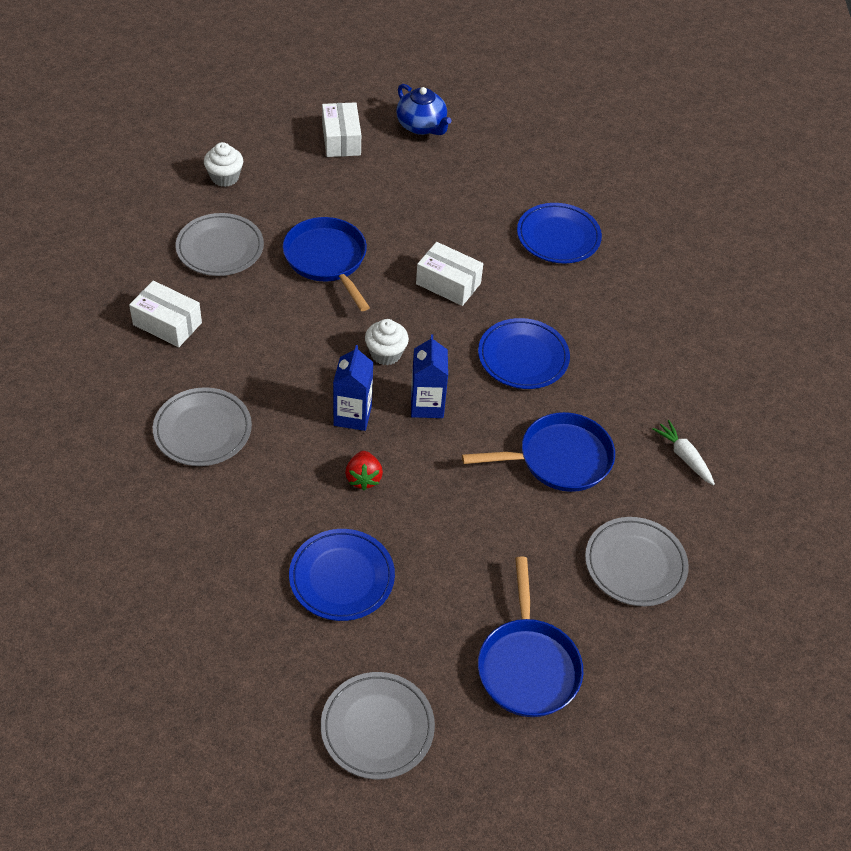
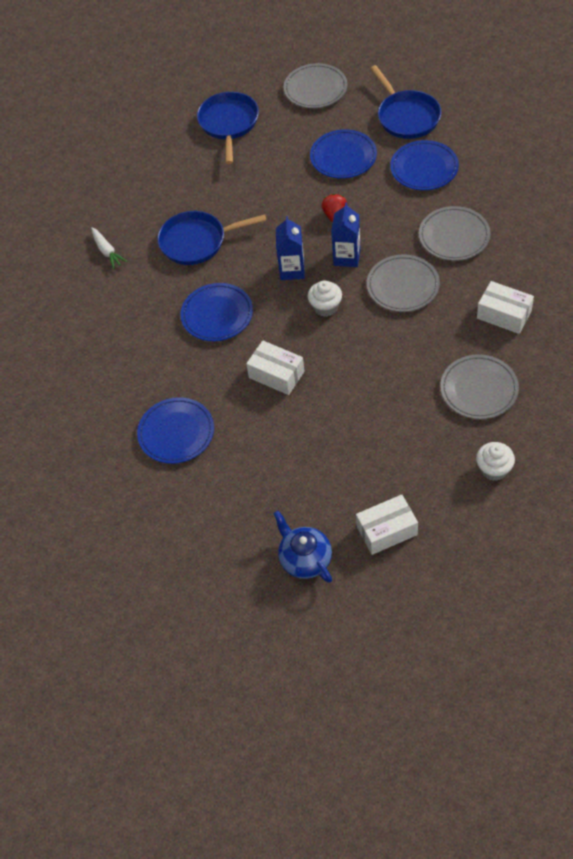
camera: 170 degrees left, 5 degrees up
blue pan [283,217,370,311] -> blue pan moved to [370,65,441,139]
white box [322,102,361,157] -> white box turned 75 degrees clockwise [356,495,418,555]
grey plate [585,517,689,606] -> grey plate moved to [367,254,440,312]
none -> blue plate [390,140,459,190]

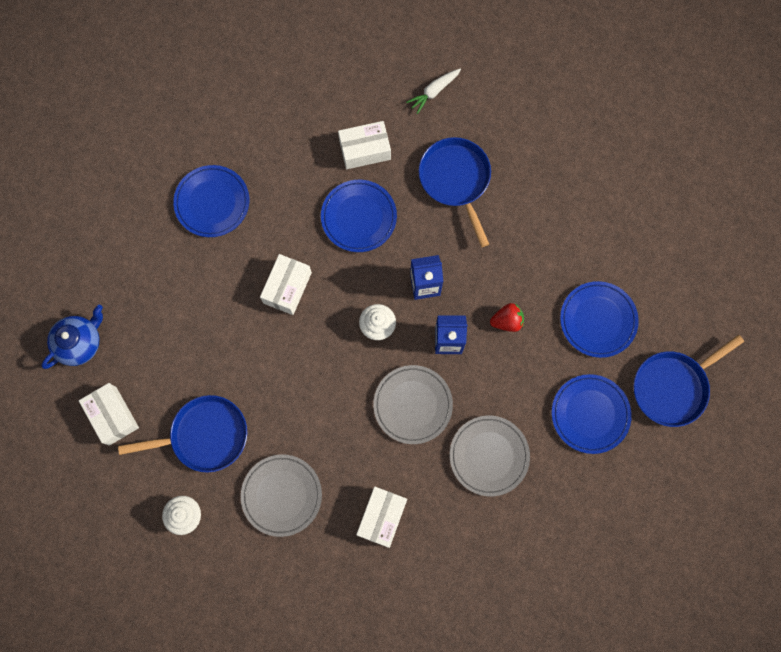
camera: 75 degrees right, 20 degrees up
blue pan [197,92,259,164] -> blue pan moved to [118,395,247,473]
grey plate [284,63,347,108] -> none
none -> white box [338,121,391,169]

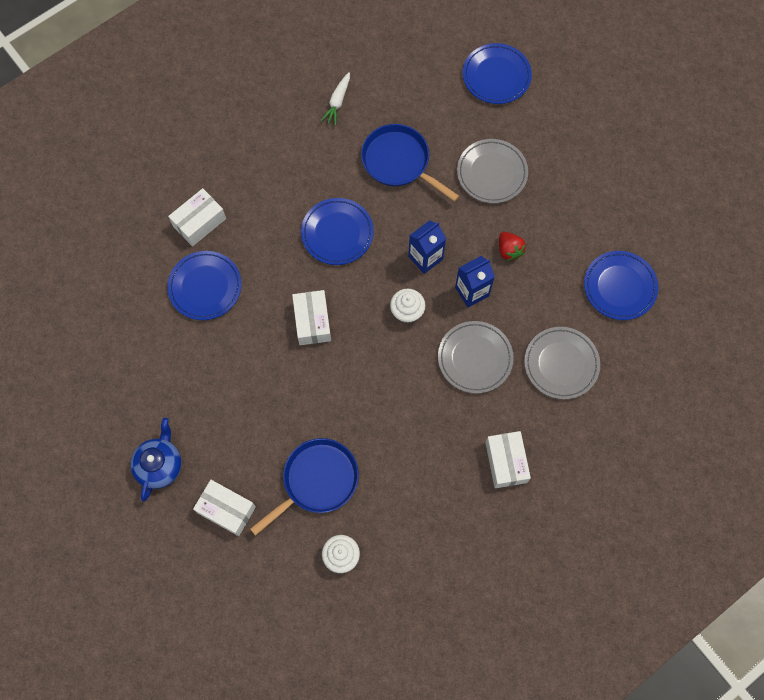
camera: 30 degrees left, 5 degrees down
grey plate [241,454,322,537] -> grey plate moved to [457,139,528,203]
white box [338,121,391,169] -> white box moved to [168,188,226,247]
red strawberry [490,303,524,332] -> red strawberry turned 105 degrees clockwise [499,232,526,261]
blue plate [560,281,639,358] -> blue plate moved to [463,43,532,104]
blue pan [633,335,744,427] -> none

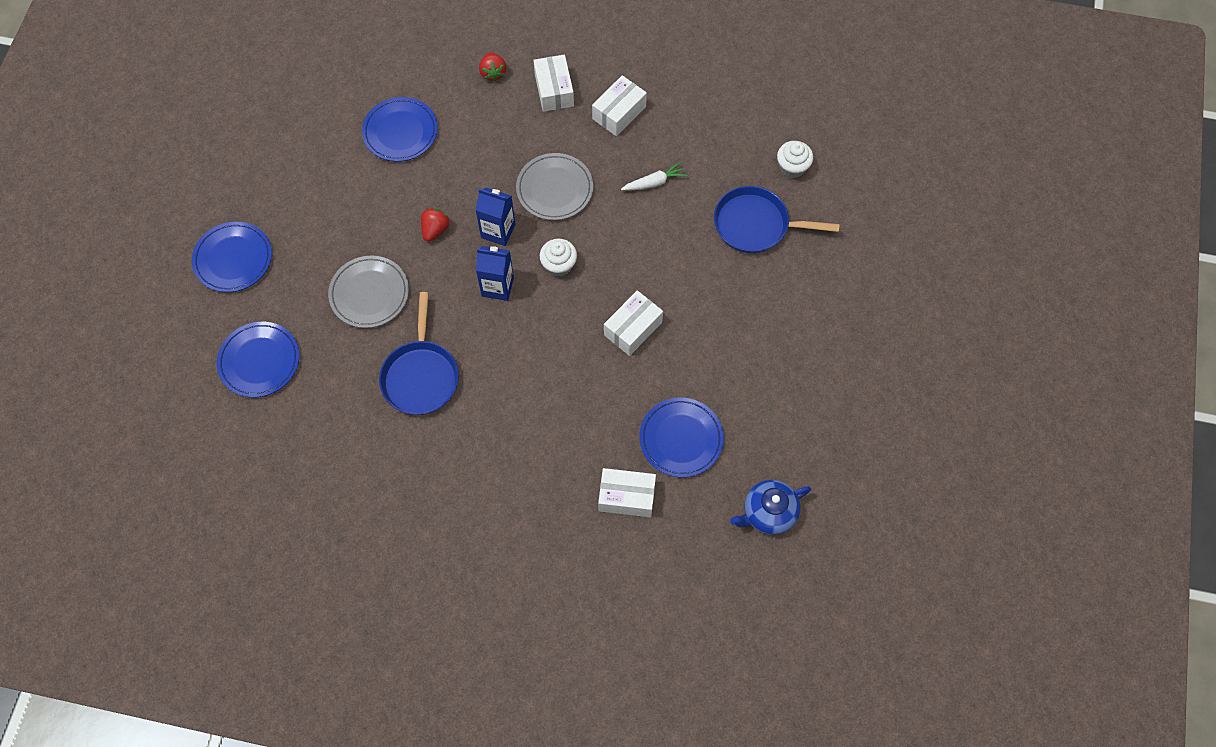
camera: 130 degrees left, 5 degrees down
blue teapot [130,418,182,501] -> blue teapot moved to [730,480,811,535]
white box [193,480,256,536] -> white box moved to [533,55,574,112]
blue plate [301,198,374,265] -> blue plate moved to [192,222,272,292]
white carrot [321,72,350,126] -> white carrot moved to [621,162,688,191]
grey plate [524,327,600,399] -> none
none -> red strawberry [479,52,507,82]

